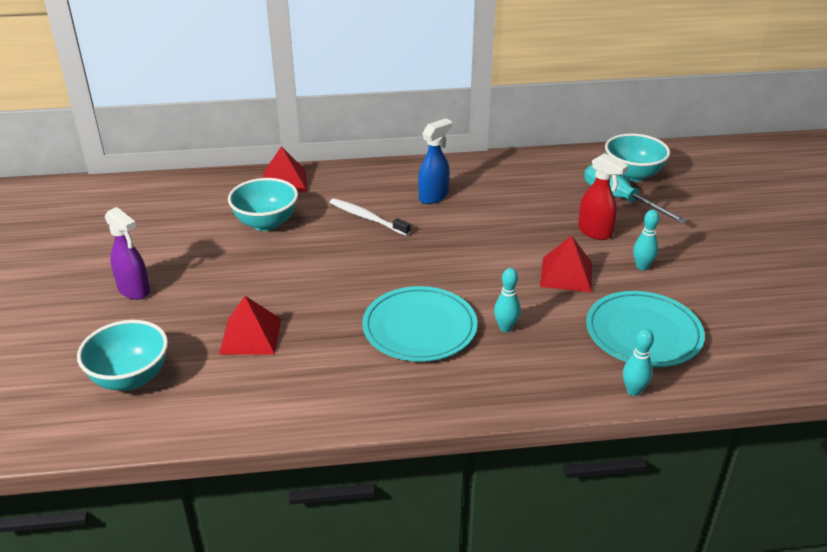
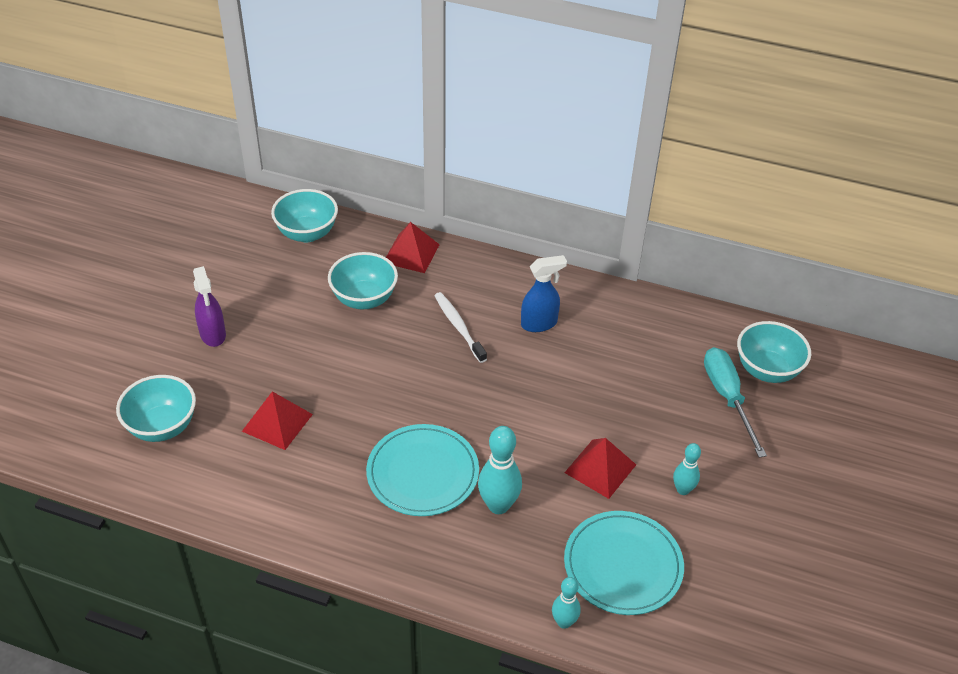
camera: 25 degrees right, 10 degrees up
turquoise bowling pin [494,268,521,332] -> turquoise bowling pin [478,426,522,514], size x1.65
red spray bottle [578,153,628,240] -> none
none -> turquoise bowl [271,189,338,243]

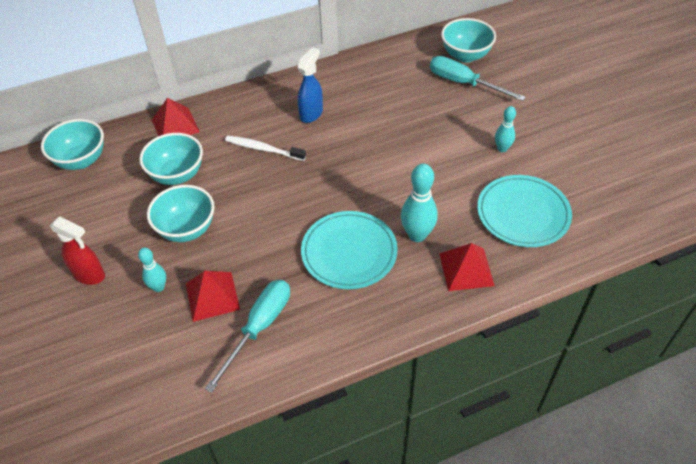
camera: 40 degrees left, 5 degrees up
turquoise bowl [116,375,196,442] -> turquoise bowl moved to [147,185,214,242]
purple spray bottle [193,266,226,347] -> red spray bottle [50,216,105,285]
turquoise bowling pin [552,577,581,629] -> turquoise bowling pin moved to [138,247,166,292]
red pyramid [564,438,636,499] -> red pyramid moved to [439,243,495,291]
none -> turquoise screwdriver [205,280,290,393]

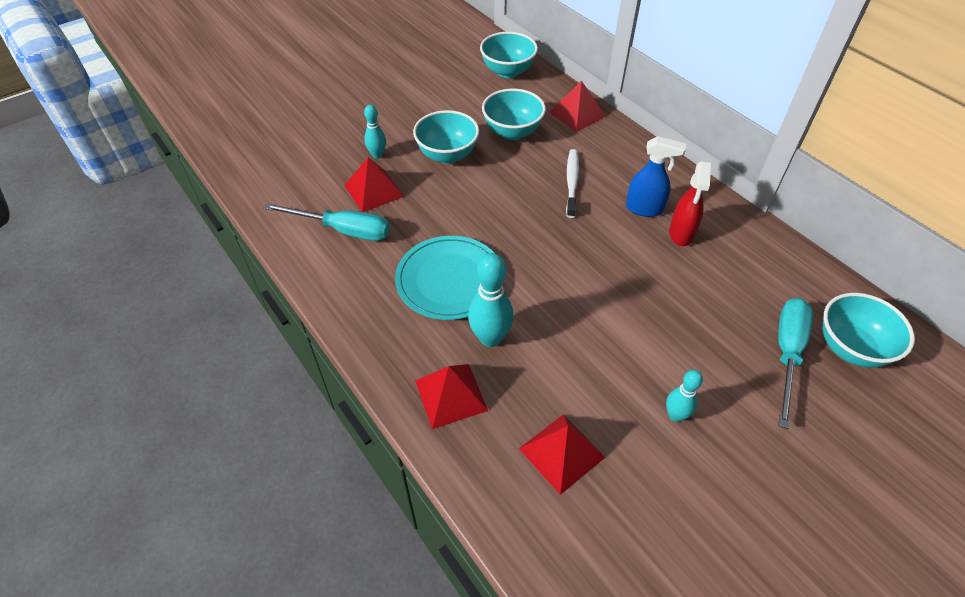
camera: 75 degrees right, 0 degrees up
red spray bottle [50,216,105,285] -> red spray bottle moved to [669,161,711,246]
turquoise plate [477,175,572,247] -> red pyramid [519,414,606,495]

